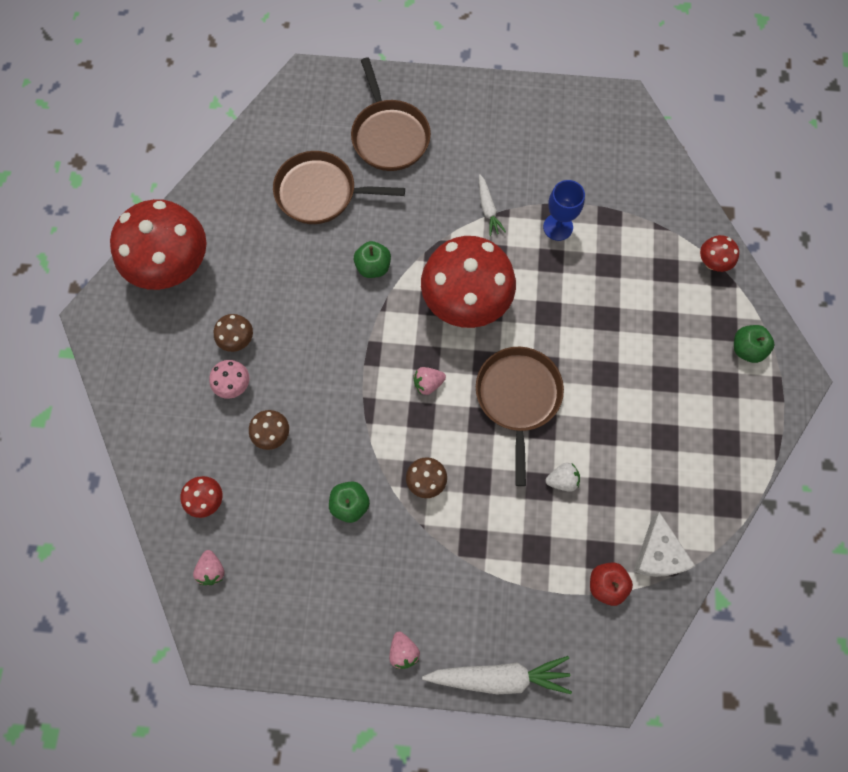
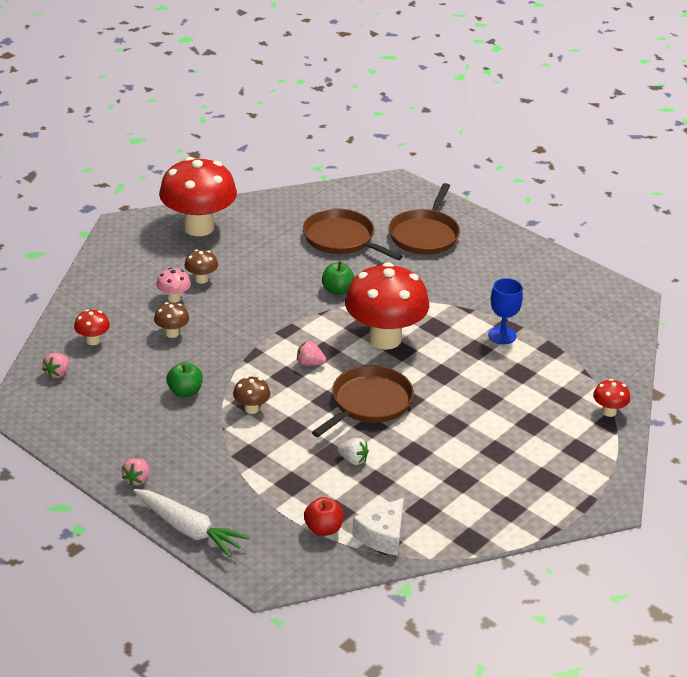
camera: 35 degrees right, 35 degrees down
white carrot [479,174,506,236] -> none
green apple [734,325,774,363] -> none

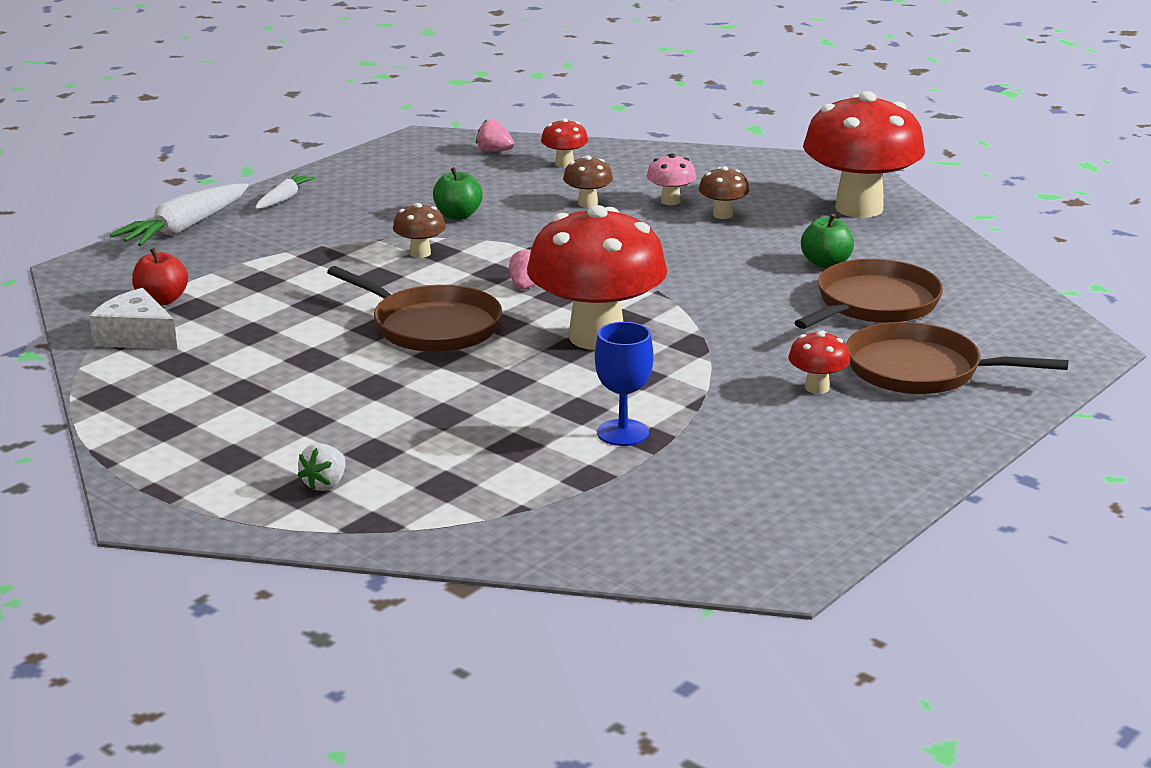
camera: 90 degrees right, 10 degrees down
pink strawberry [121,458,149,486] -> white carrot [255,174,315,209]
green apple [322,261,355,295] -> green apple moved to [801,214,854,268]
white strawberry [337,438,369,465] -> white strawberry moved to [297,443,345,491]
red mushroom [593,379,630,417] -> red mushroom moved to [788,331,850,394]

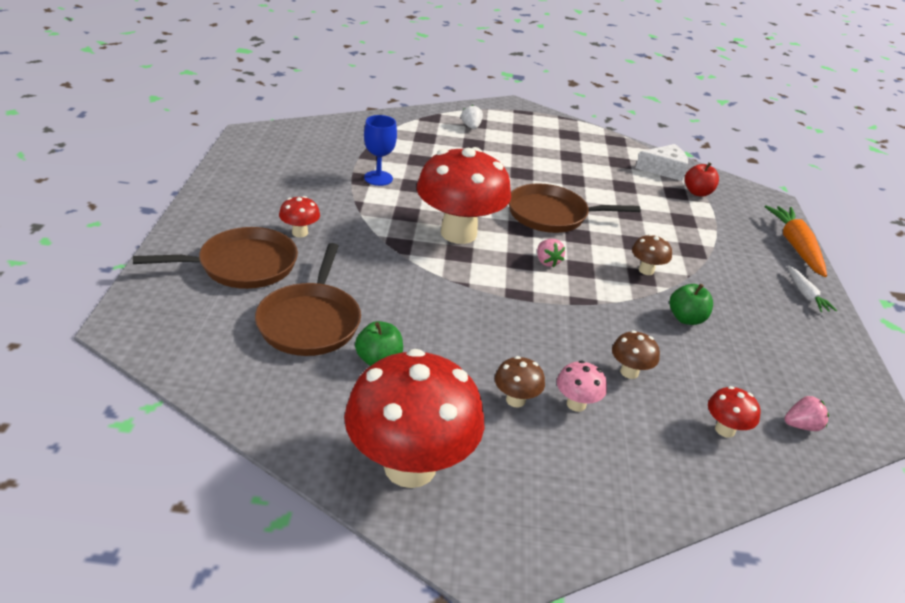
camera: 140 degrees right, 10 degrees up
white carrot [110,184,249,246] -> orange carrot [765,205,827,277]

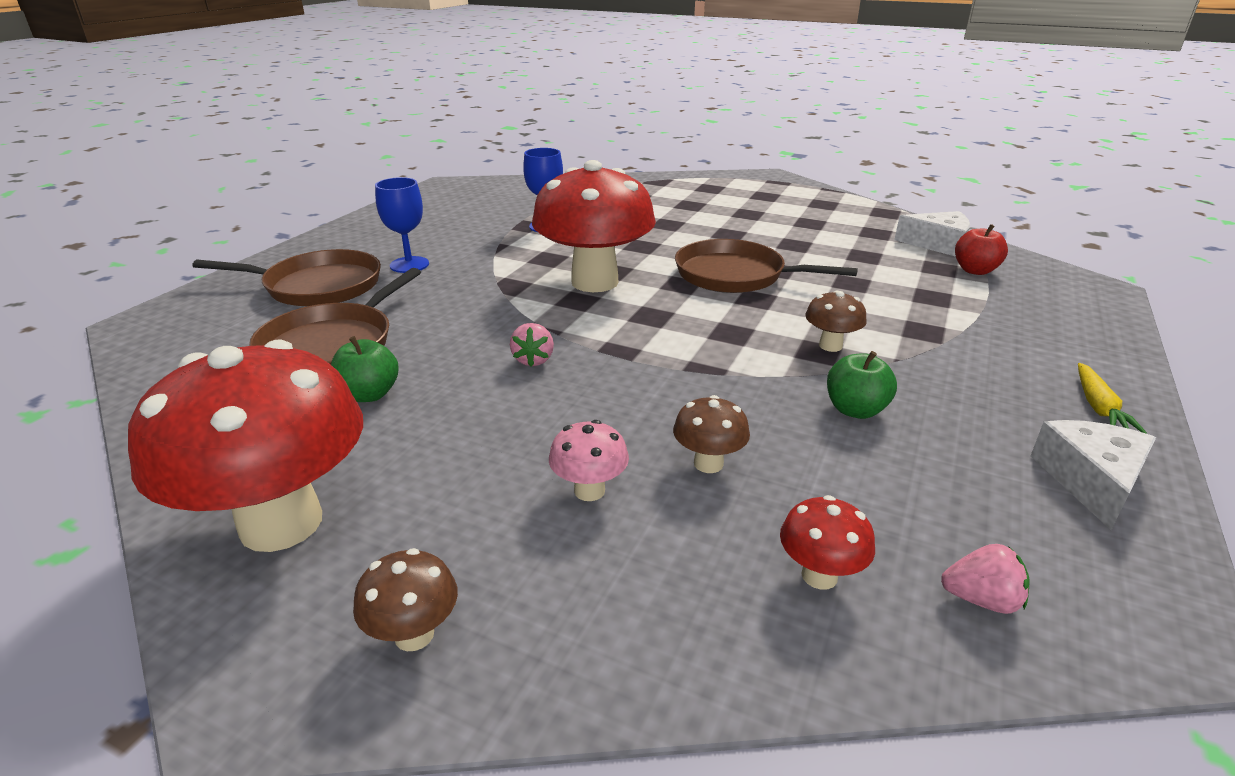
camera: 25 degrees right, 5 degrees down
red mushroom [279,196,320,237] -> blue goblet [375,177,429,273]
white strawberry [461,105,483,129] -> none
brown mushroom [495,356,545,407] -> brown mushroom moved to [353,548,458,651]
pink strawberry [537,239,565,267] -> pink strawberry moved to [510,323,554,367]
orange carrot [765,205,827,277] -> none
white carrot [787,265,837,312] -> yellow carrot [1078,363,1147,434]
none -> white cheese [1031,420,1156,530]

